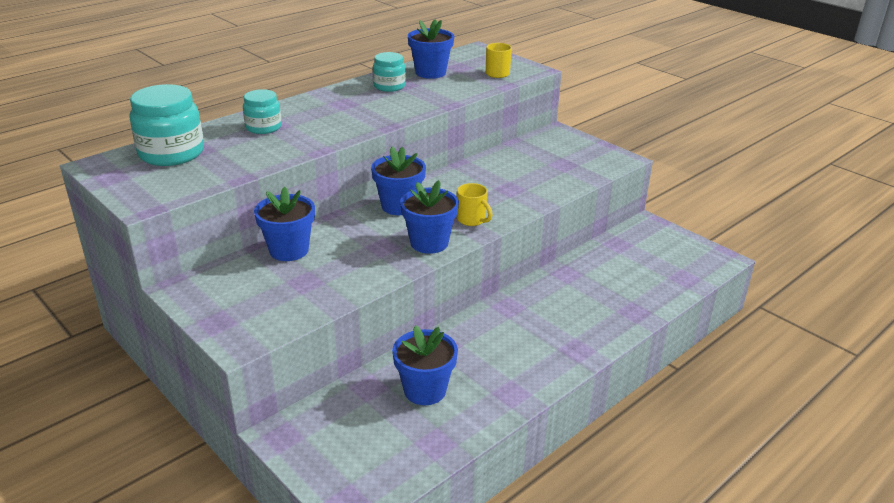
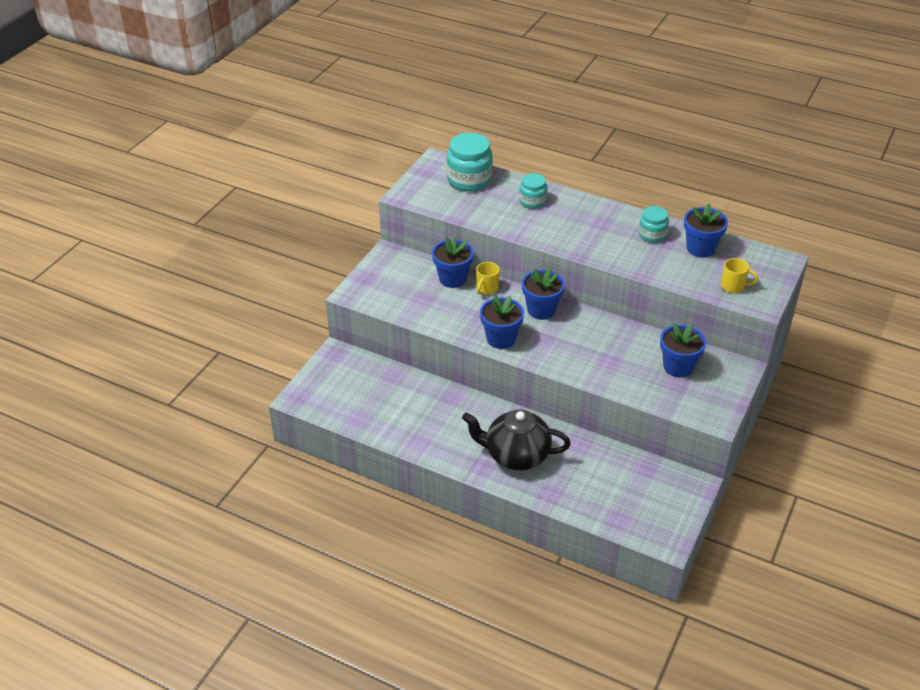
camera: 70 degrees right, 10 degrees up
blue flower pot [392,325,458,405] -> blue flower pot moved to [660,323,706,377]
yellow mug [457,183,493,226] -> yellow mug moved to [476,262,500,295]
none -> black teapot [462,410,571,470]

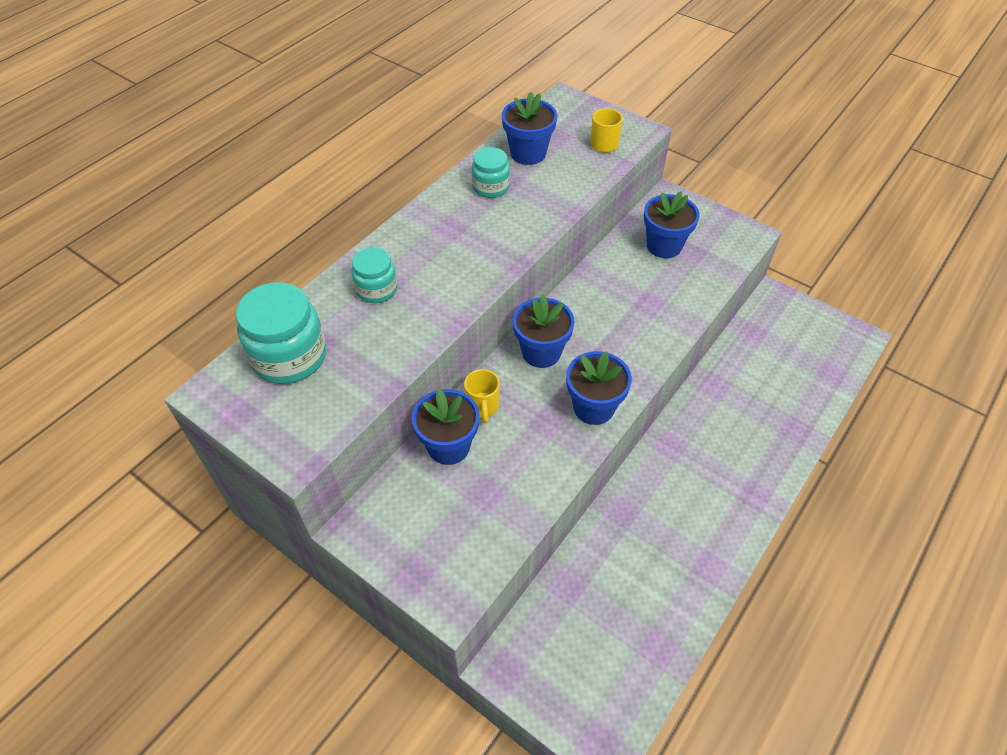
camera: 80 degrees left, 10 degrees up
black teapot [462,410,571,470] -> none
yellow mug [476,262,500,295] -> yellow mug turned 45 degrees clockwise [464,369,500,424]

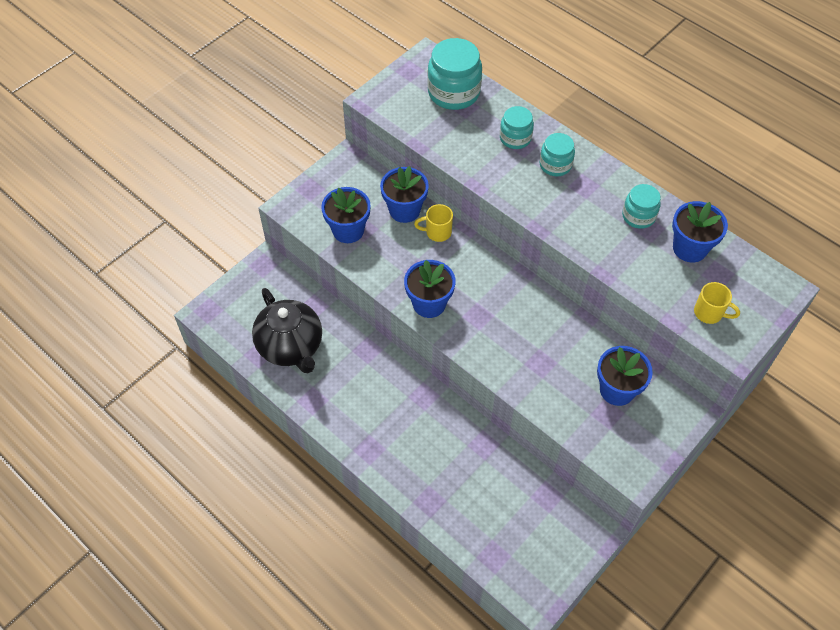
camera: 95 degrees right, 5 degrees up
blue flower pot [513,295,575,368] -> blue flower pot moved to [321,187,371,243]
none -> black teapot [252,288,322,373]
none -> turquoise jar [540,133,575,176]

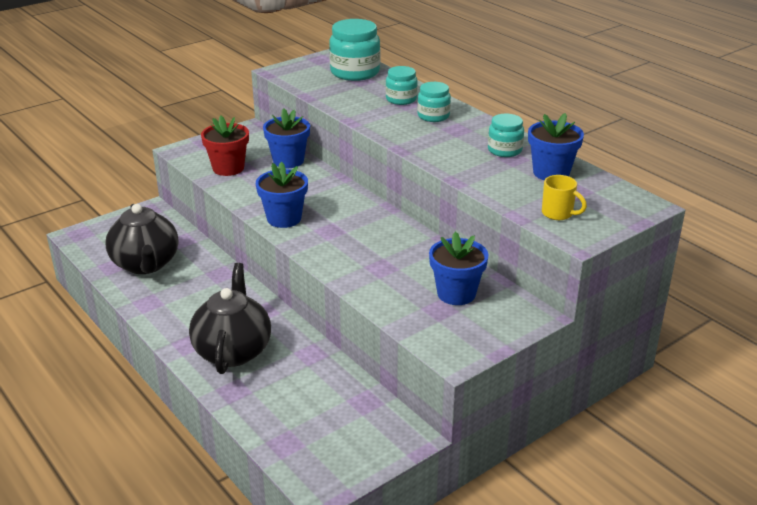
camera: 10 degrees right, 25 degrees down
blue flower pot [321,187,371,243] -> red flower pot [201,116,249,176]
yellow mug [414,204,453,242] -> none
none -> black teapot [189,263,271,374]

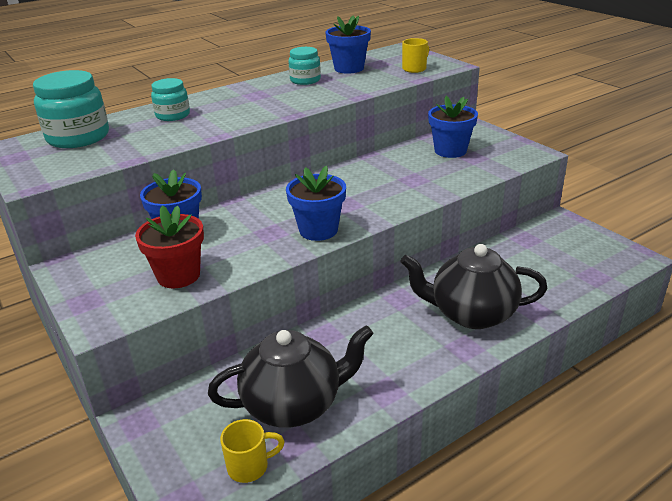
camera: 85 degrees left, 0 degrees up
turquoise jar [417,82,451,122] -> none
none -> yellow mug [220,419,285,483]

